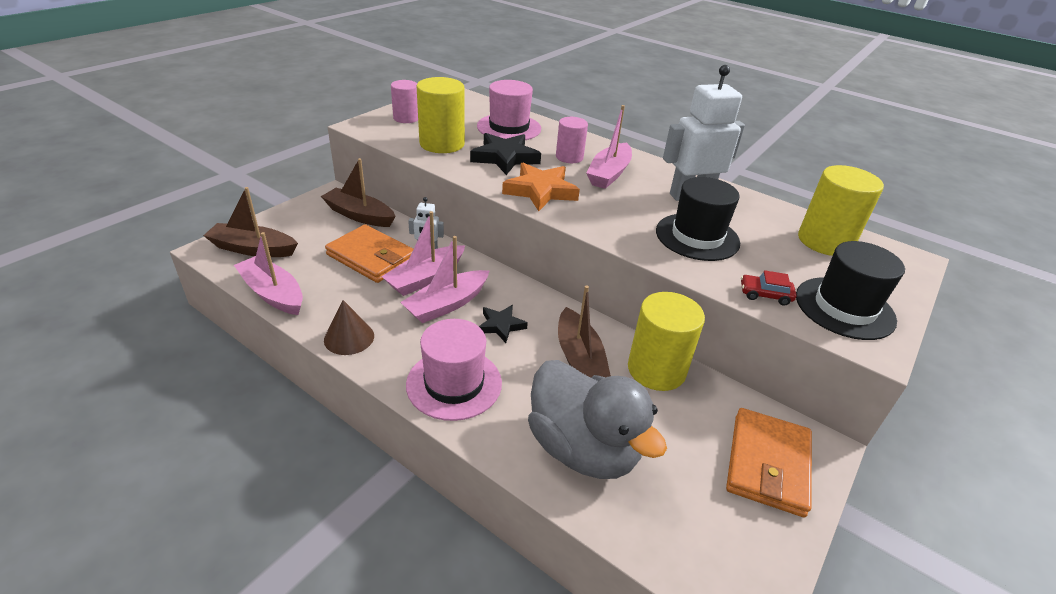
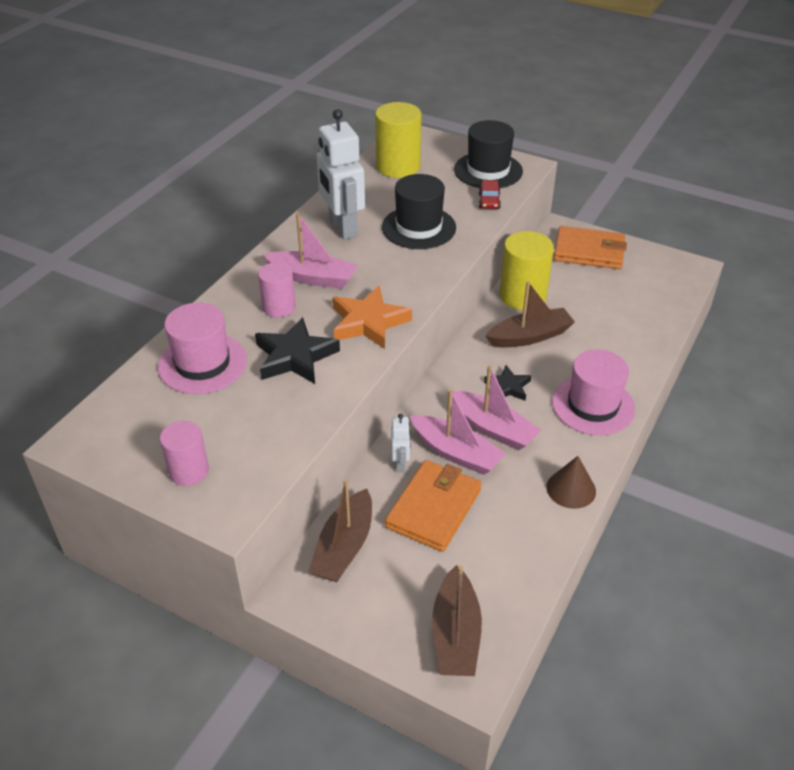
camera: 95 degrees left, 5 degrees up
pink boat [234,232,303,315] -> none
yellow cylinder [417,77,465,153] -> none
grey duck [528,360,667,479] -> none

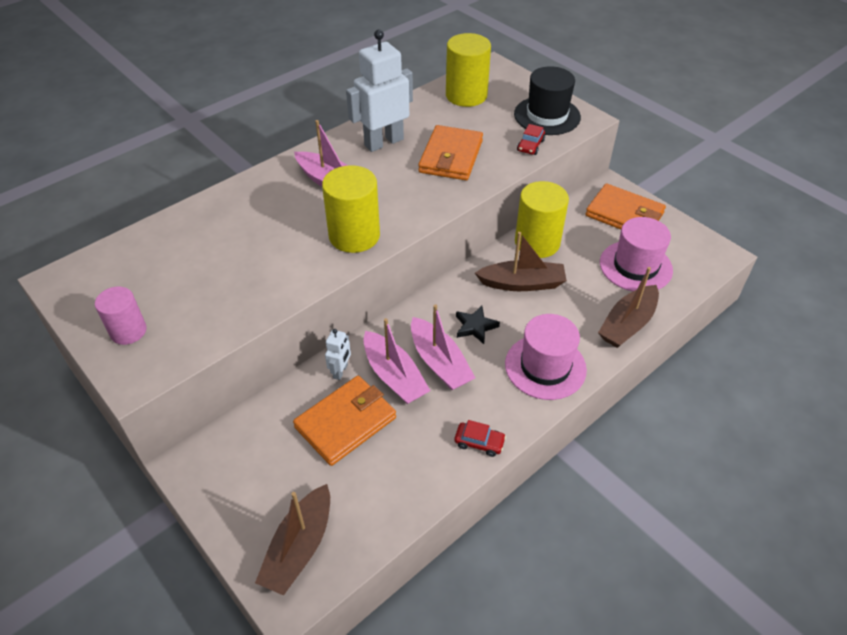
camera: 20 degrees right, 5 degrees up
pink hat [158,302,247,394] -> pink hat moved to [600,217,673,291]
black star [255,317,340,384] -> none
pink cylinder [258,262,296,318] -> none
brown boat [308,479,372,582] -> brown boat moved to [598,267,659,348]
white robot [316,109,365,240] -> white robot turned 60 degrees clockwise [346,30,413,152]
orange star [332,286,412,349] -> yellow cylinder [322,165,380,253]
black hat [382,174,456,249] -> orange wallet [418,125,483,180]
brown cone [546,456,596,509] -> red car [455,420,506,457]

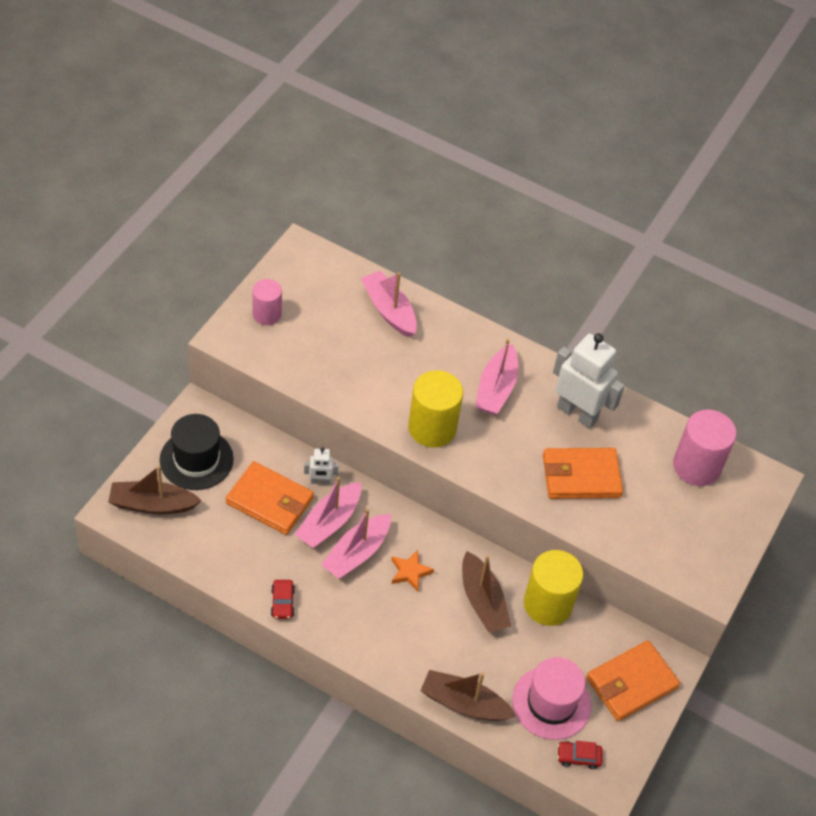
camera: 65 degrees right, 5 degrees up
yellow cylinder [446,33,491,107] -> pink cylinder [673,410,736,486]
black star [456,306,500,344] -> orange star [391,550,434,592]
pink hat [505,314,587,400] -> none
black hat [514,66,581,135] -> black hat moved to [160,414,234,490]
red car [517,124,545,155] -> red car moved to [557,741,603,769]
orange wallet [585,183,666,229] -> orange wallet turned 45 degrees clockwise [586,640,680,721]
none -> pink boat [361,271,417,338]

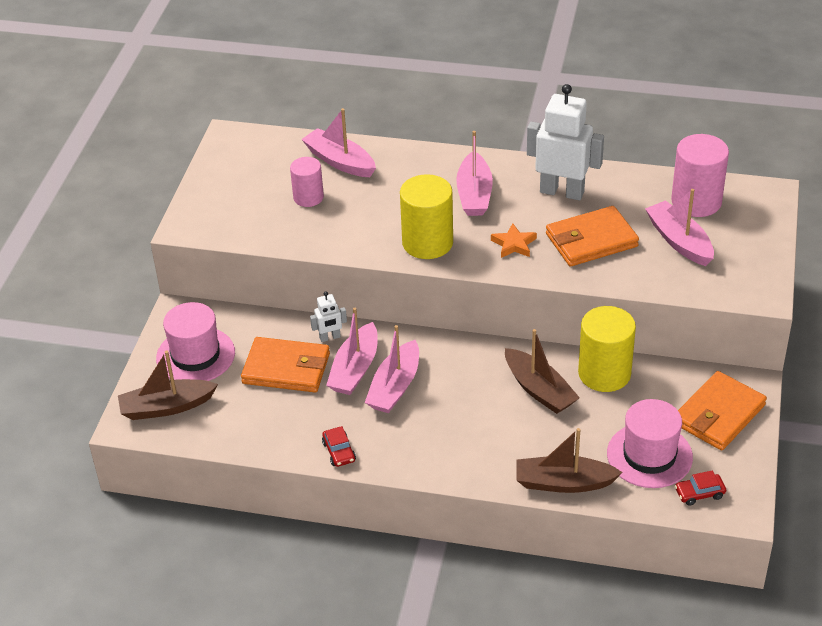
camera: 10 degrees left, 10 degrees down
black hat [160,414,234,490] -> pink hat [156,302,235,381]
pink cylinder [253,279,282,325] -> pink cylinder moved to [290,157,324,207]
orange star [391,550,434,592] -> orange star moved to [491,223,537,258]
none -> pink boat [645,189,714,266]

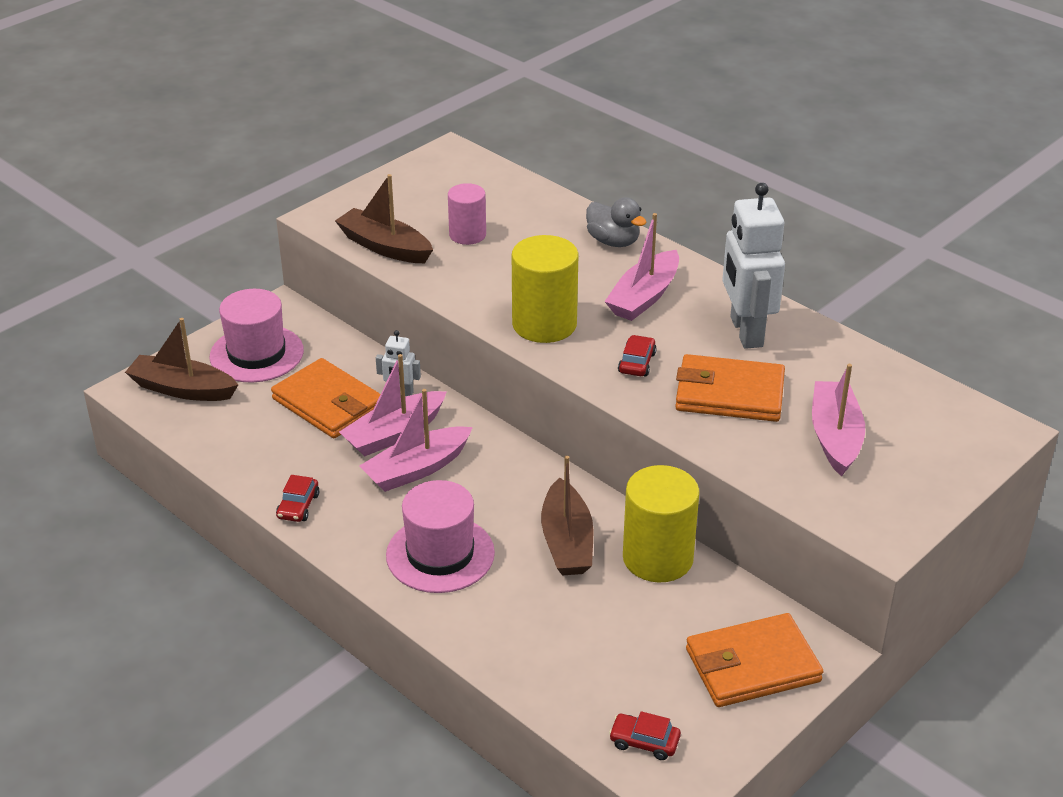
camera: 30 degrees right, 5 degrees down
pink boat [301,108,376,177] -> none
orange star [491,223,537,258] -> red car [618,335,657,376]
brown boat [516,428,623,493] -> brown boat moved to [335,174,433,263]
white robot [527,84,604,200] -> white robot turned 150 degrees counterclockwise [722,183,785,349]
pink hat [607,399,693,488] -> pink hat moved to [386,480,495,593]
pink cylinder [671,134,729,217] -> none
none -> grey duck [586,198,647,247]

